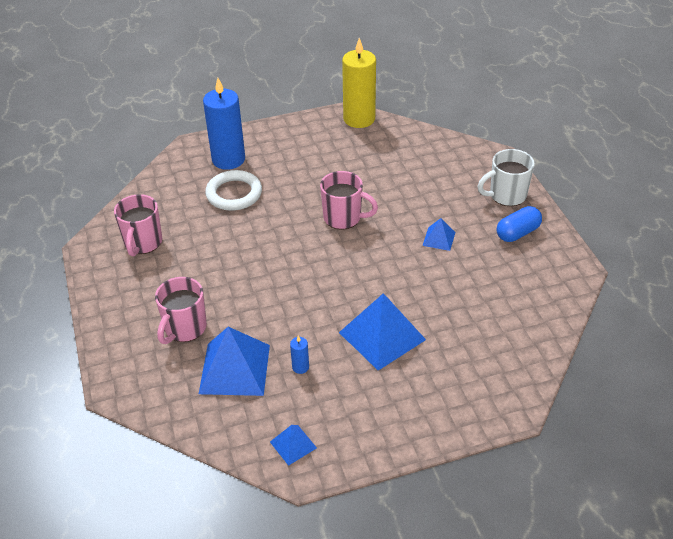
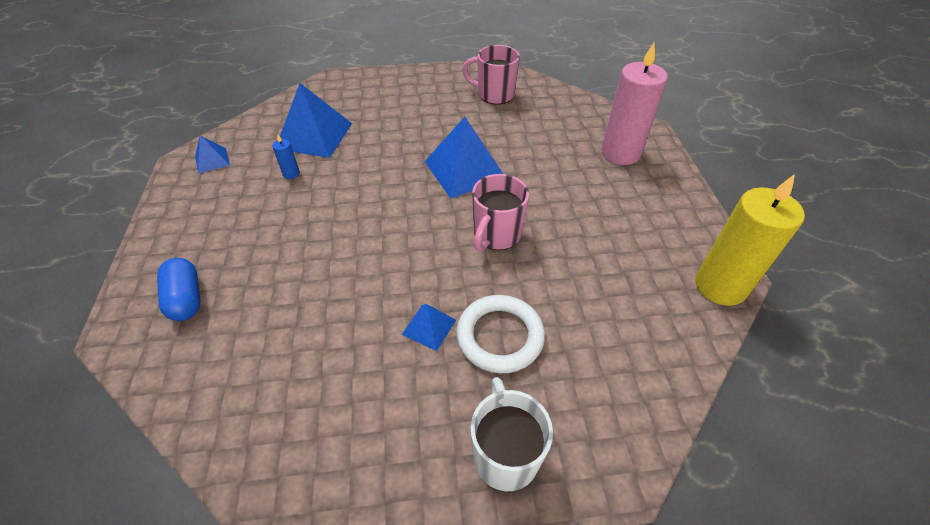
camera: 100 degrees right, 5 degrees up
pink mug [155,277,207,344] -> none
blue candle [203,78,245,170] -> pink candle [601,42,668,165]
white ring [205,170,262,211] -> white ring moved to [456,295,545,374]
blue pyramid [339,293,426,371] -> blue pyramid moved to [424,117,503,198]
blue capsule [497,206,542,242] -> blue capsule moved to [157,258,201,321]

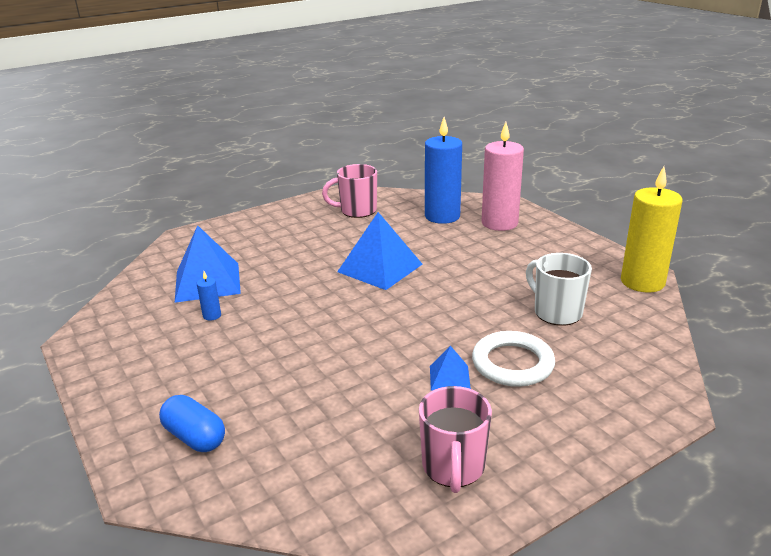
camera: 25 degrees left, 20 degrees down
blue pyramid [195,135,230,174] -> none
white mug [470,377,553,491] -> white mug moved to [526,253,592,326]
pink mug [472,174,529,251] -> pink mug moved to [419,386,492,493]
none -> blue candle [425,117,462,224]

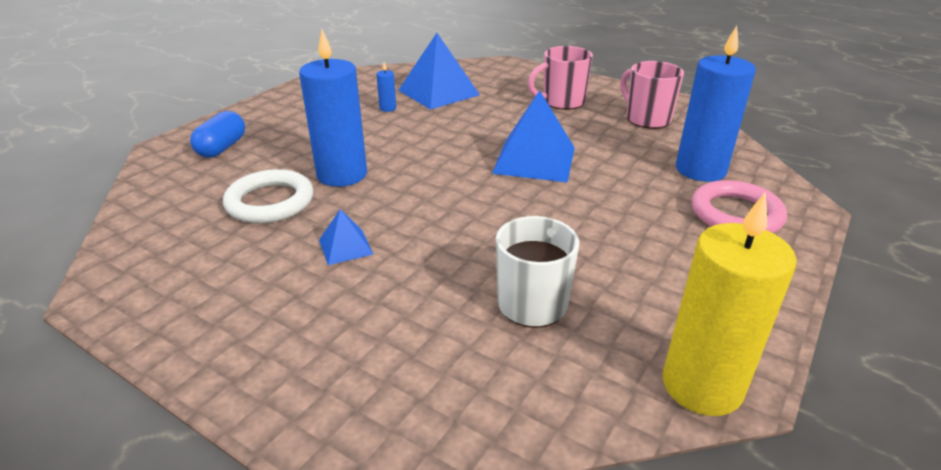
camera: 65 degrees right, 5 degrees up
pink mug [419,386,492,493] -> pink mug moved to [528,46,593,110]
white ring [472,331,555,387] -> white ring moved to [223,169,313,223]
pink candle [482,122,524,231] -> pink ring [692,180,787,233]
none -> blue candle [299,29,367,187]

